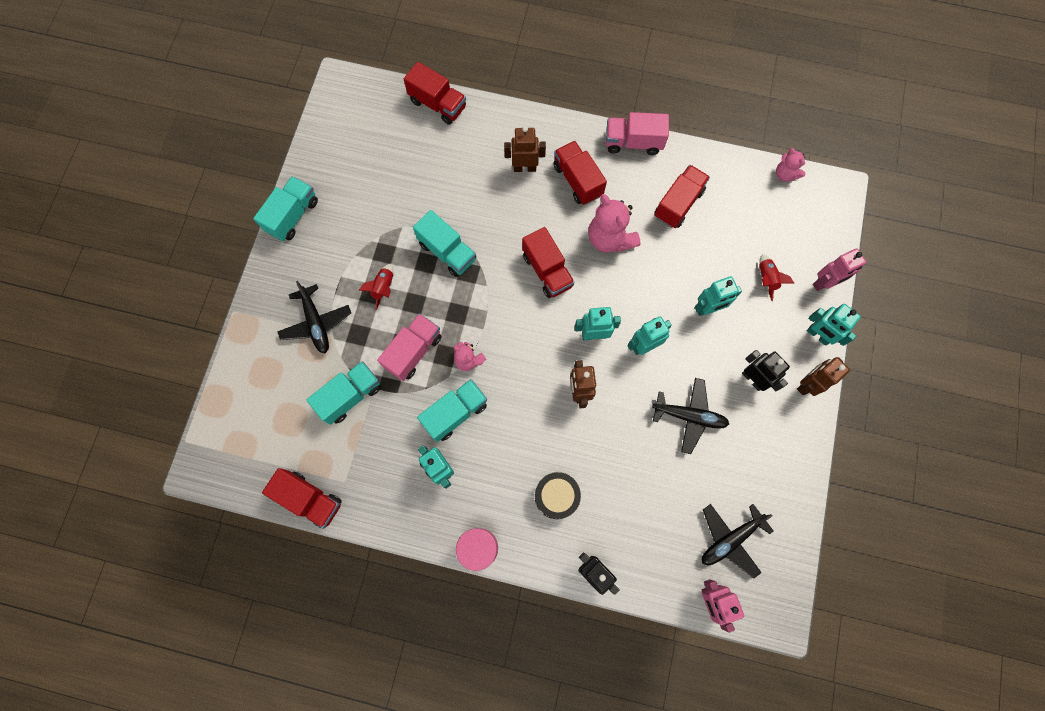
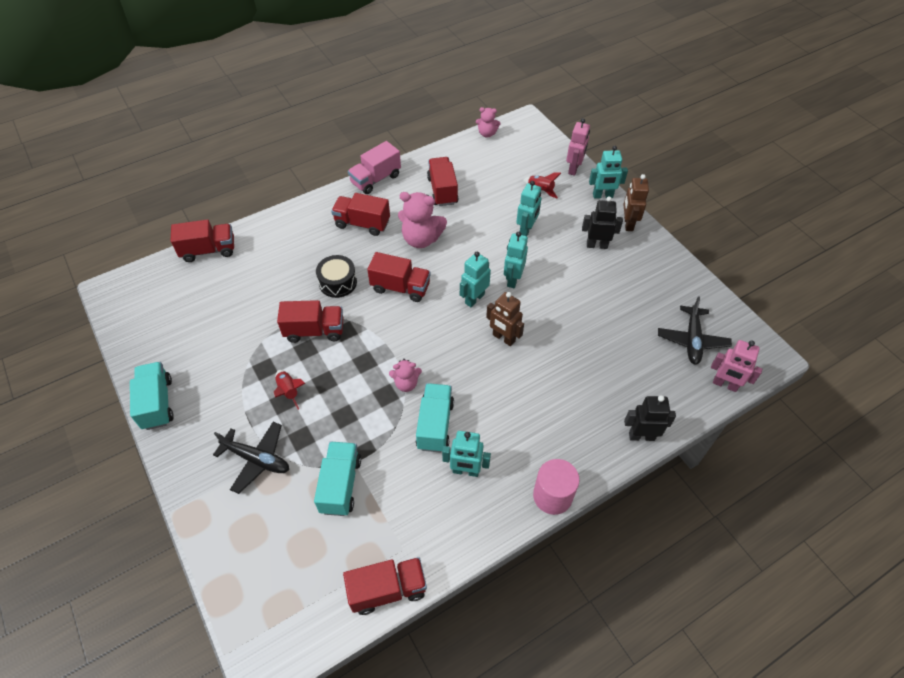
camera: 45 degrees left, 20 degrees down
pink truck [377,313,442,381] -> none
turquoise truck [413,210,476,277] -> red truck [277,300,343,343]
brown robot [504,126,546,172] -> none
black drum [535,472,581,519] -> black drum moved to [316,255,357,298]
black plane [652,378,729,454] -> none

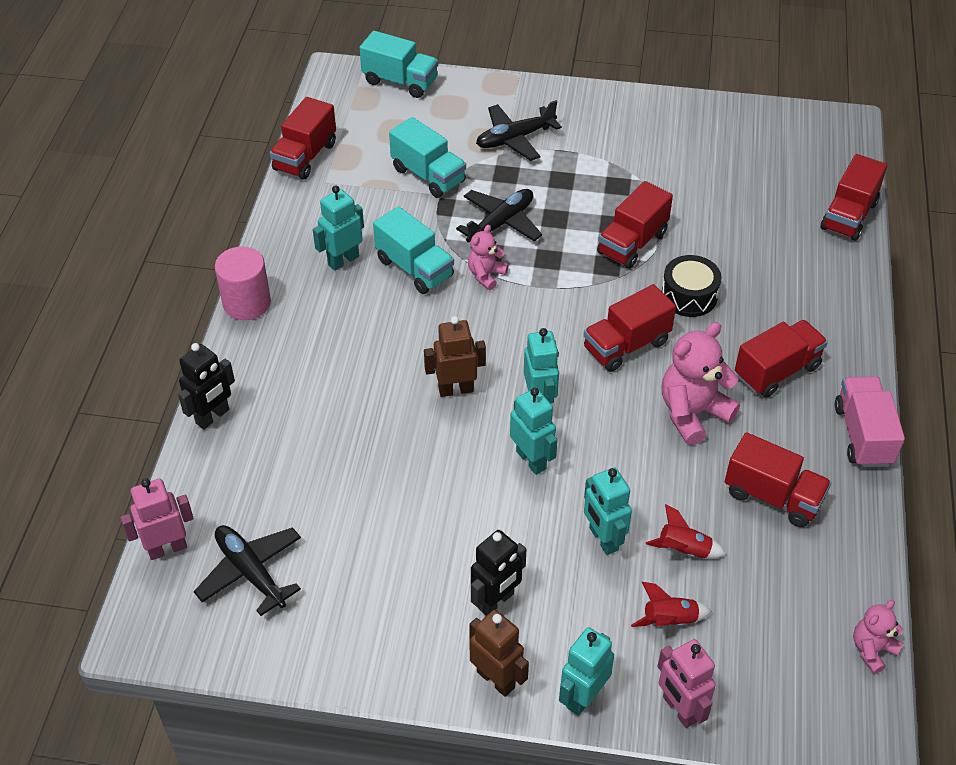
camera: 130 degrees right, 5 degrees down
turquoise truck [130,362,174,430] -> turquoise truck moved to [360,31,438,98]
red rocket [274,370,305,410] -> red rocket moved to [646,504,727,558]
none -> black plane [456,189,542,243]

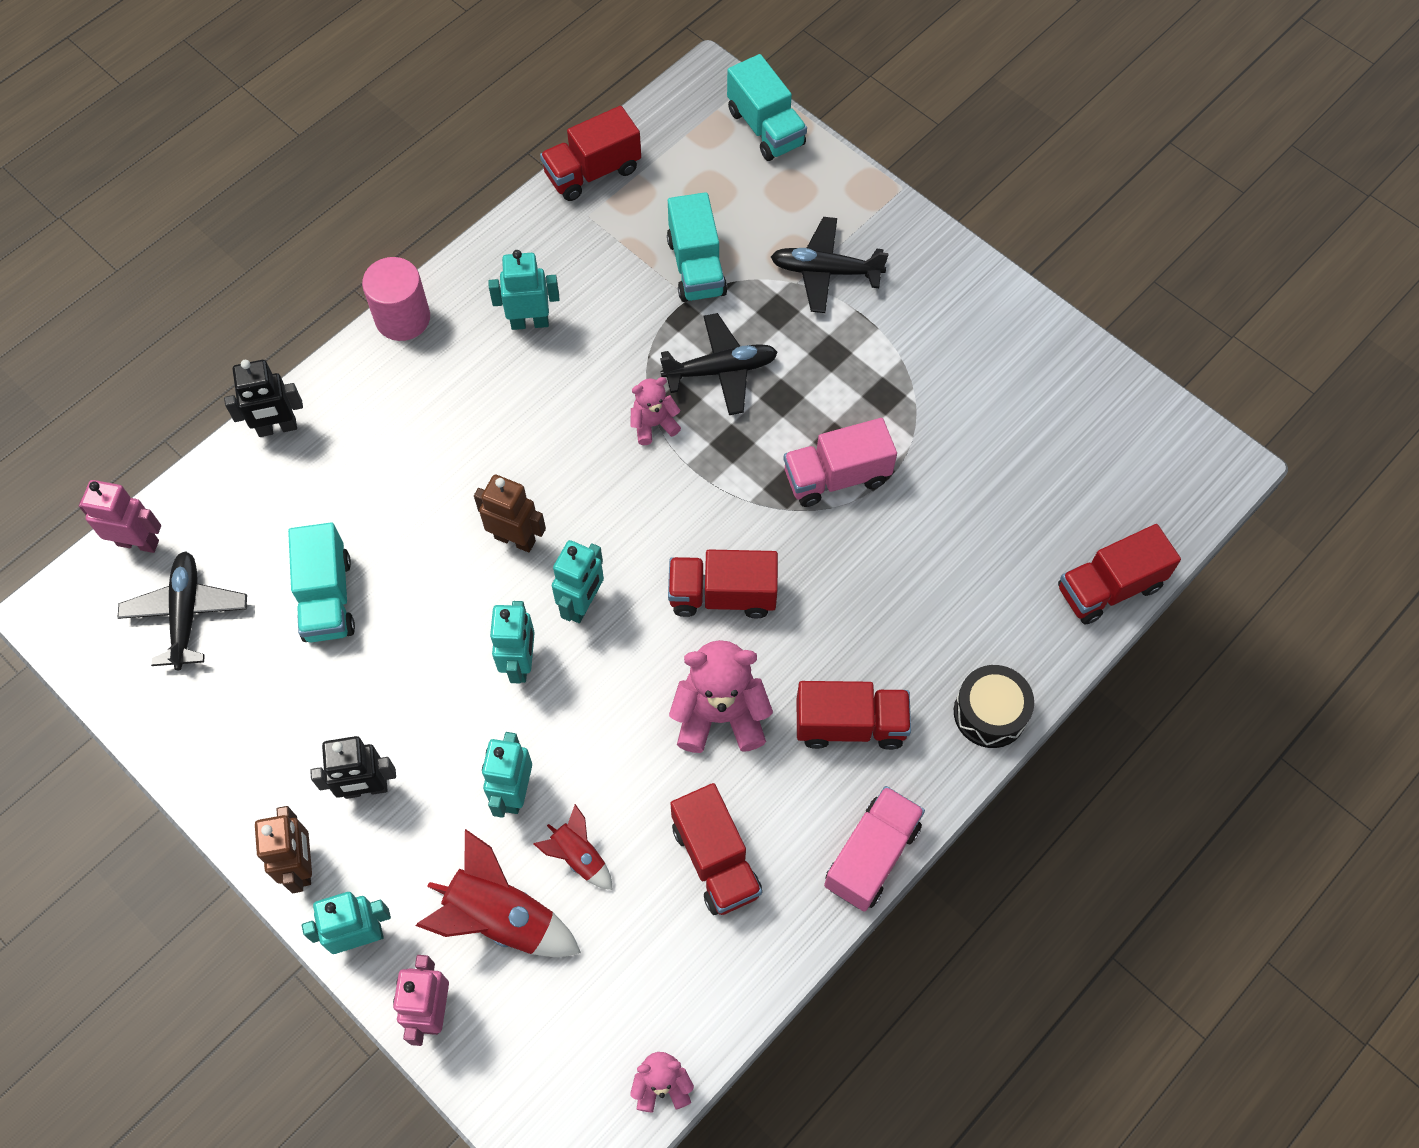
camera: 35 degrees right, 15 degrees up
turquoise truck [373,206,454,294] -> turquoise truck moved to [288,523,355,643]
red truck [597,181,673,269] -> pink truck [783,418,897,507]
red rocket [631,582,712,627] -> red rocket [416,829,581,957], size x1.78
black drum [662,255,722,317] -> black drum moved to [954,665,1034,748]

